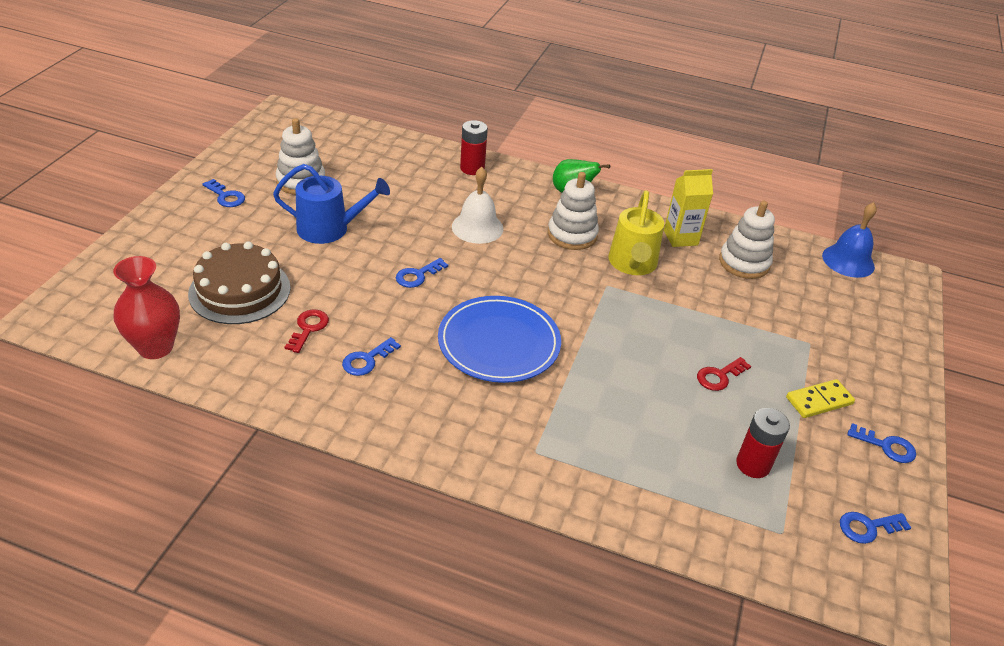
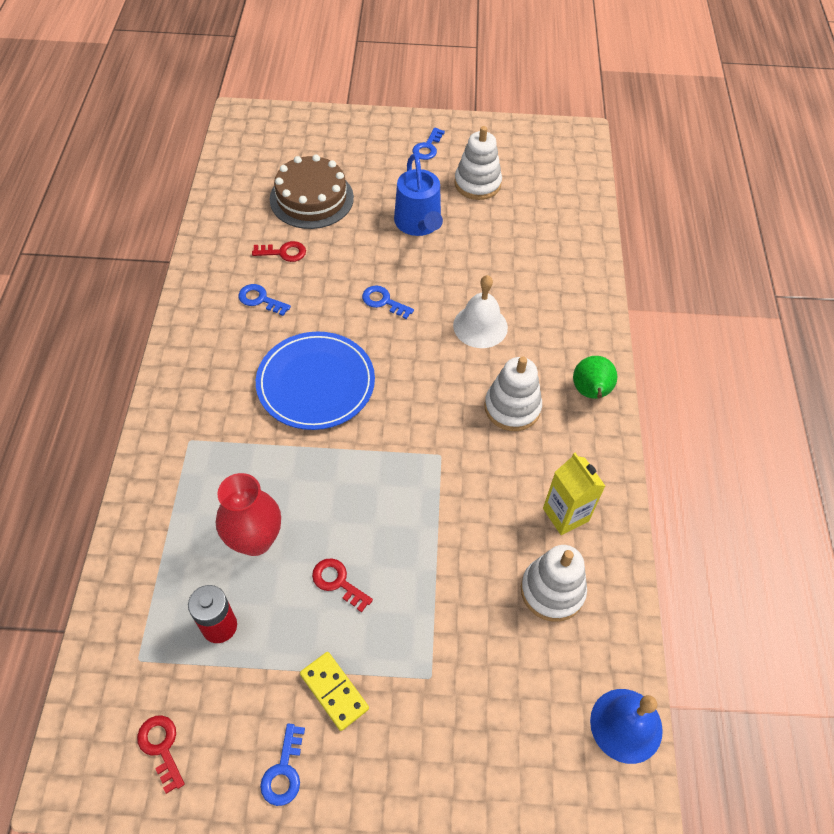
camera: 75 degrees right, 15 degrees up
red vase [113,256,180,359] -> red vase moved to [216,473,281,556]
red battery [460,120,488,175] -> none
yellow watering can [608,190,664,275] -> none
blue key [840,512,911,544] -> red key [137,715,185,794]

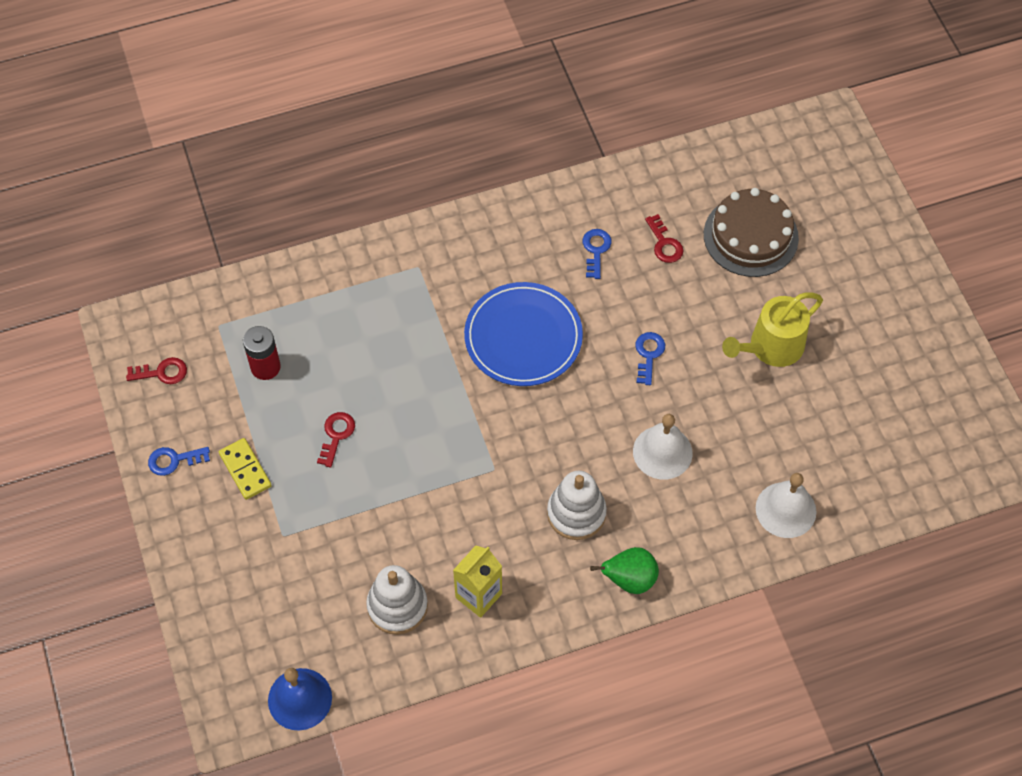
camera: 70 degrees right, 5 degrees up
red key [137,715,185,794] -> red key turned 45 degrees clockwise [126,357,187,384]
red vase [216,473,281,556] -> none
yellow domino [300,652,369,731] -> yellow domino turned 60 degrees counterclockwise [219,438,272,500]
blue watering can [394,154,443,236] -> yellow watering can [722,292,823,367]
blue key [413,128,445,160] -> none
white stacking toy [454,126,502,200] -> none
none -> white bell [756,473,816,538]

